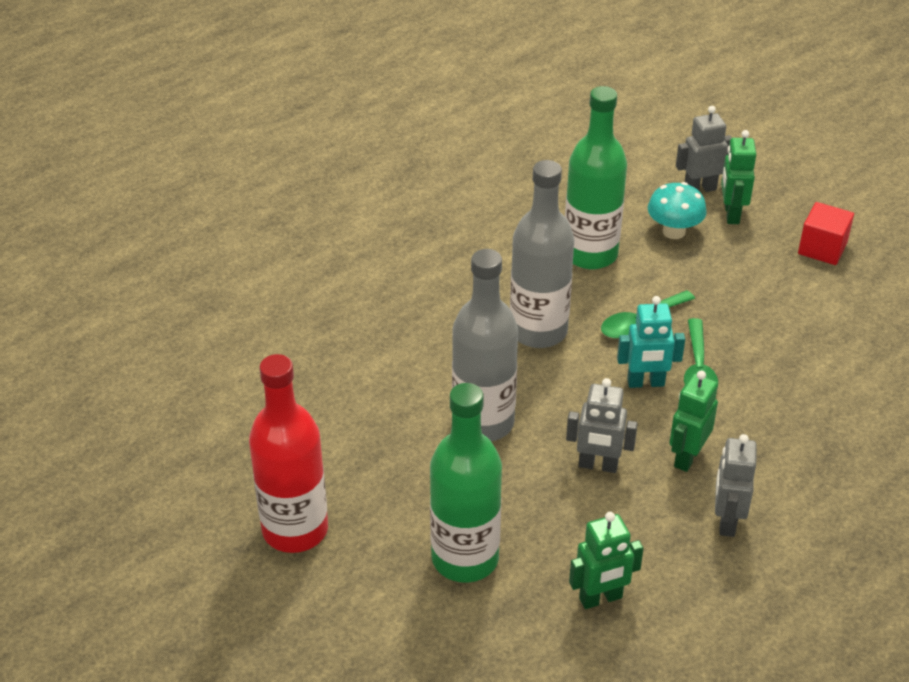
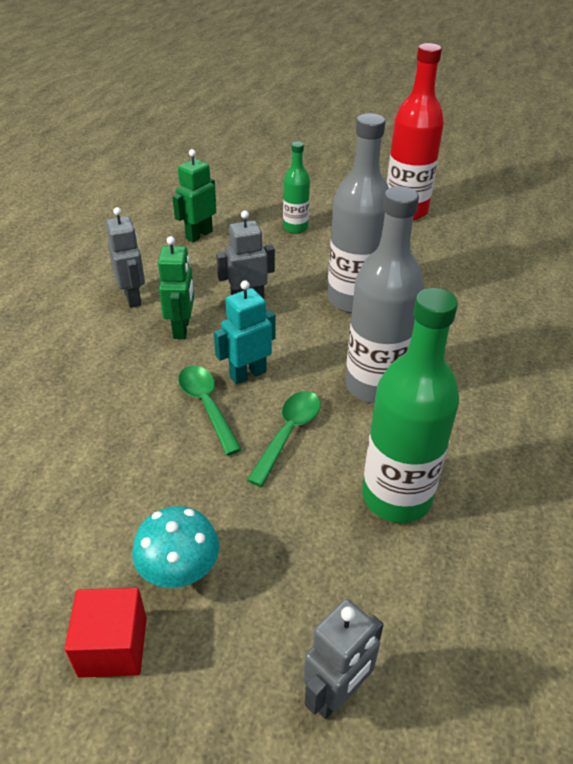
camera: 150 degrees right, 0 degrees up
green bottle [430,383,502,583] -> green bottle [283,142,310,234], size x0.54
turquoise mushroom [648,182,707,239] -> turquoise mushroom moved to [132,506,219,588]
green robot [721,130,756,224] -> none

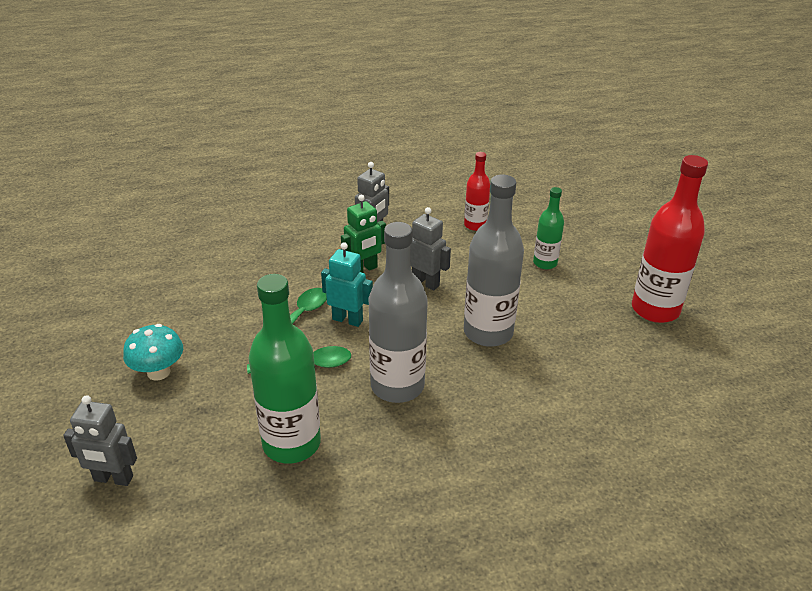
camera: 55 degrees right, 5 degrees down
red cube [65,588,147,678] -> none
green robot [172,149,216,242] -> red bottle [464,152,490,231]

